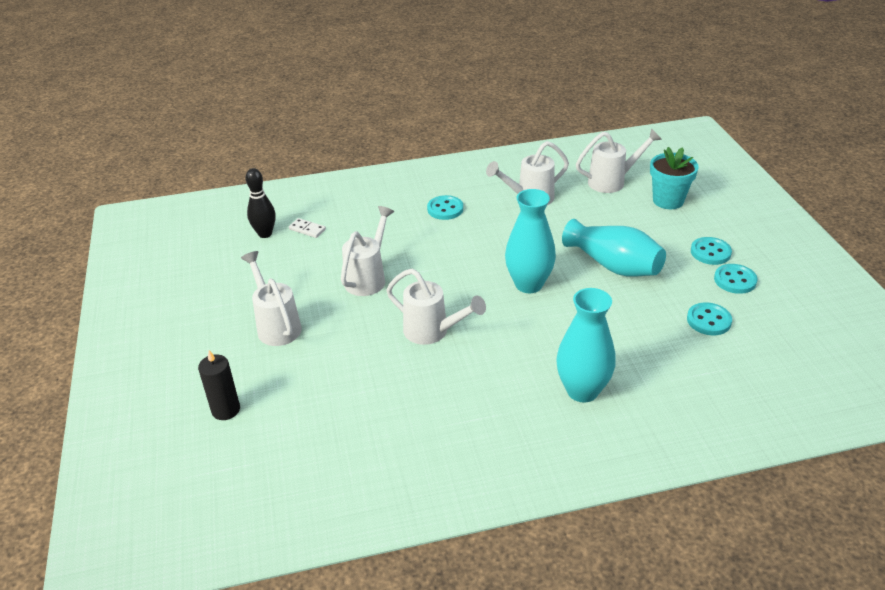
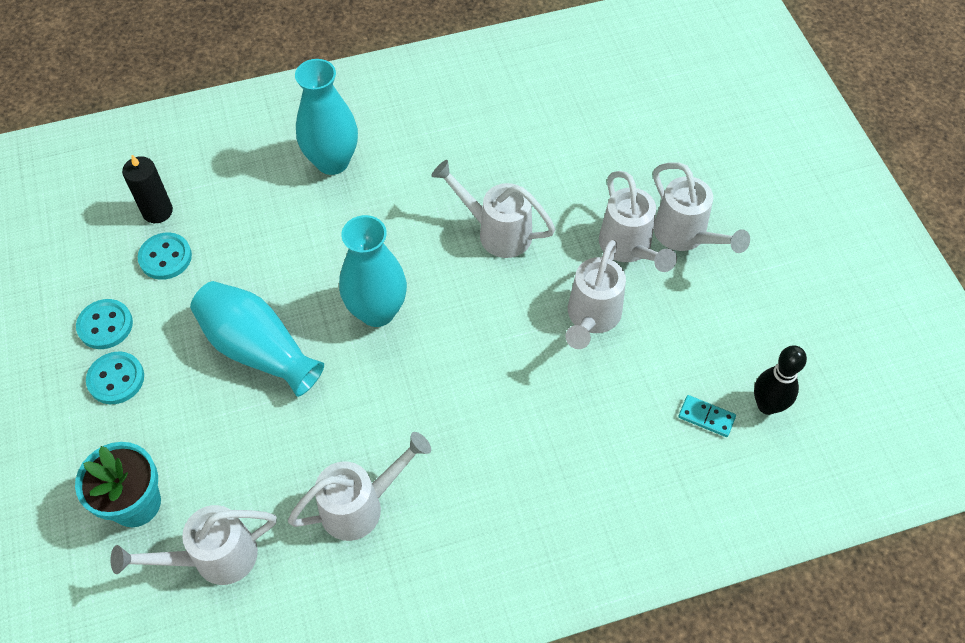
camera: 175 degrees right, 20 degrees up
black candle [198,350,240,420] -> black candle moved to [122,155,173,223]
white domino [289,218,326,238] -> turquoise domino [678,395,736,437]
turquoise button [427,195,463,220] -> none
none -> white watering can [599,171,677,272]

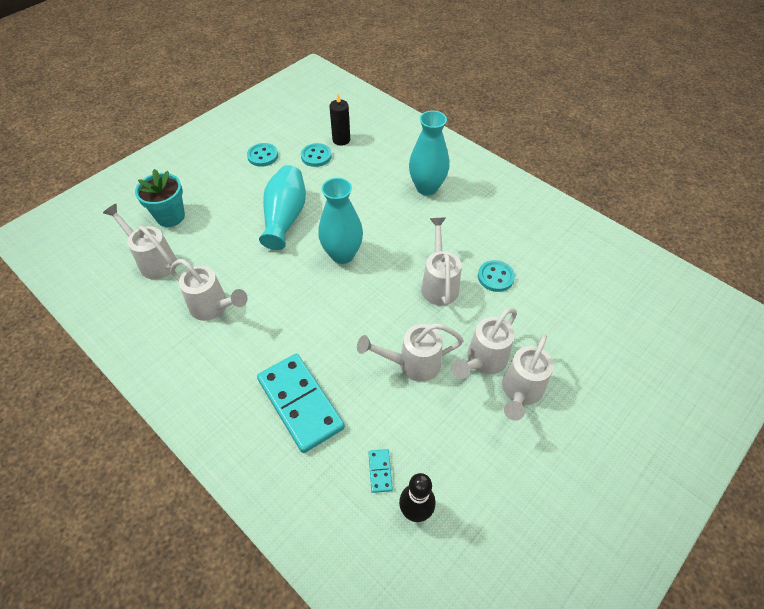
camera: 60 degrees right, 5 degrees down
turquoise button [86,352,144,404] -> turquoise button moved to [478,260,515,292]
none -> turquoise domino [257,354,345,453]

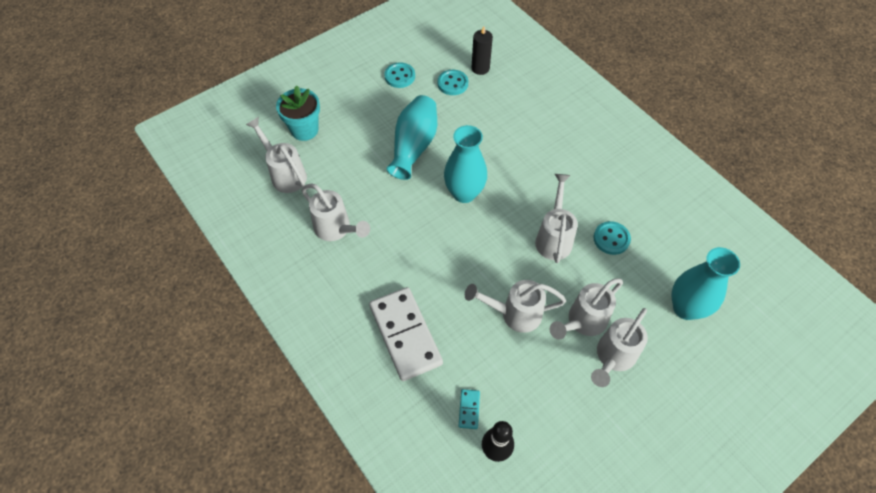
camera: 10 degrees right, 5 degrees up
turquoise domino [257,354,345,453] -> white domino [369,287,443,381]
turquoise vase [409,111,449,195] -> turquoise vase moved to [672,247,740,320]

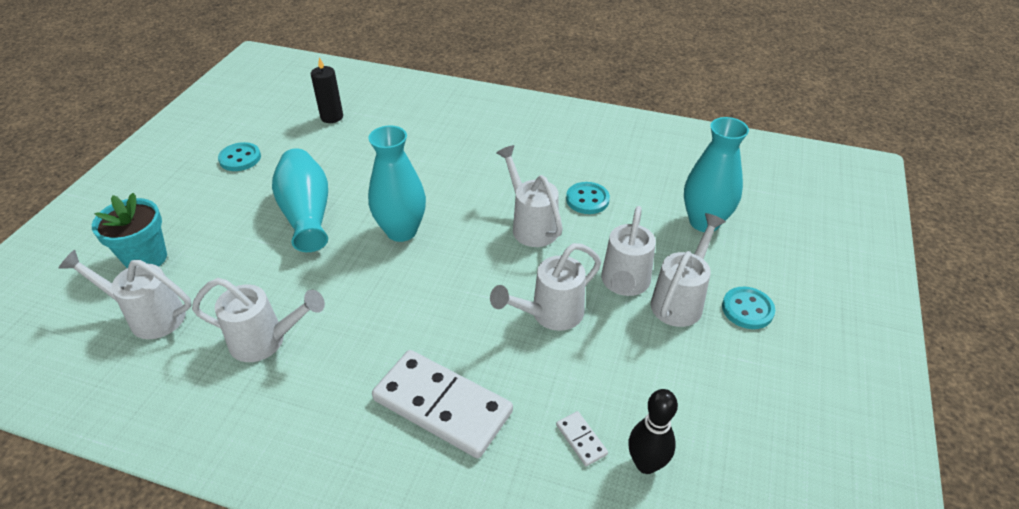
camera: 35 degrees left, 15 degrees down
turquoise button [437,70,469,95] -> turquoise button moved to [722,287,775,329]
turquoise domino [459,389,480,429] -> white domino [556,411,608,466]
white watering can [591,308,648,387] -> white watering can turned 150 degrees counterclockwise [651,213,726,327]

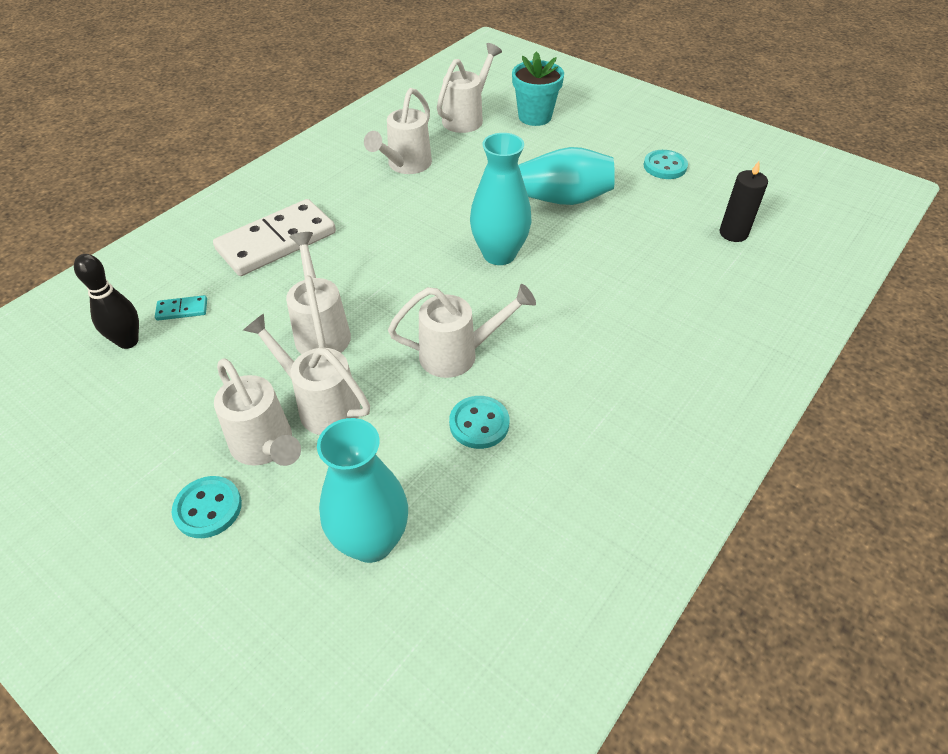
camera: 110 degrees right, 5 degrees up
white domino [556,411,608,466] -> turquoise domino [155,295,207,321]

